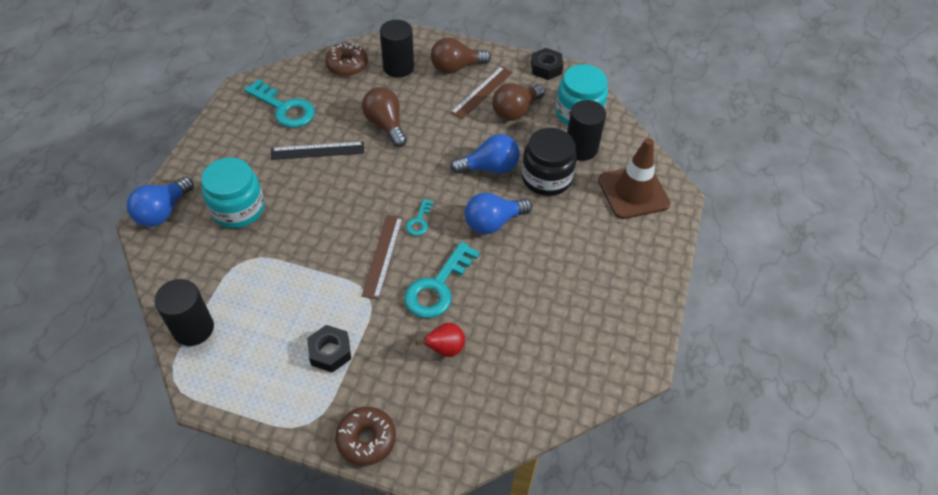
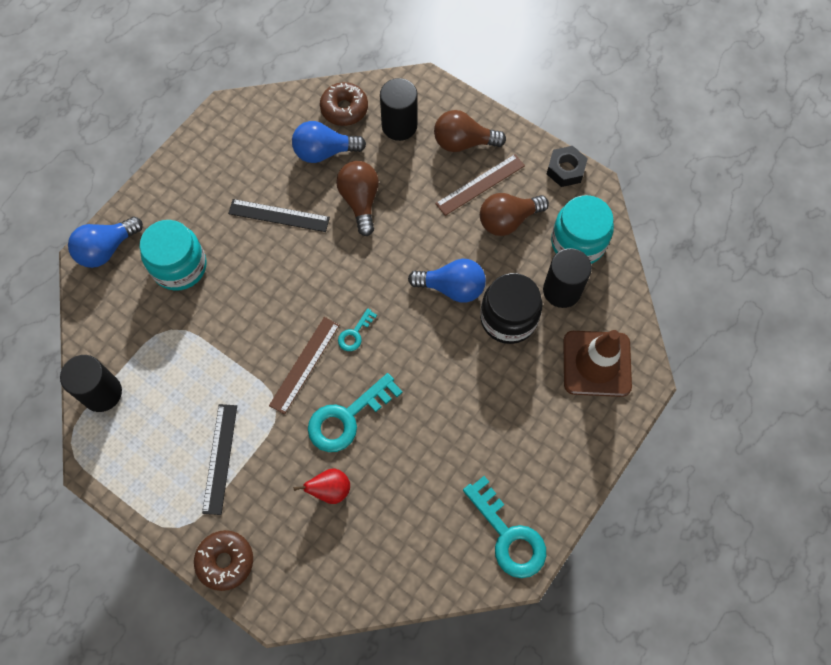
camera: 20 degrees right, 15 degrees up
turquoise key [244,79,315,128] -> turquoise key moved to [463,476,546,578]
black nut [307,325,351,373] -> black ruler [202,404,237,515]
blue light bulb [465,193,532,234] -> blue light bulb moved to [292,121,366,163]

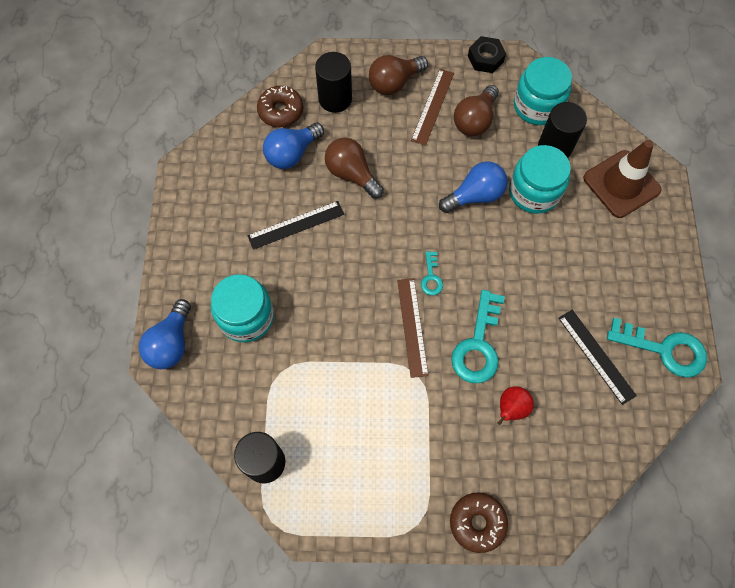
camera: 35 degrees left, 0 degrees up
black ruler [202,404,237,515] -> black ruler moved to [558,310,637,405]
black jar [480,273,542,344] -> turquoise jar [509,145,571,214]

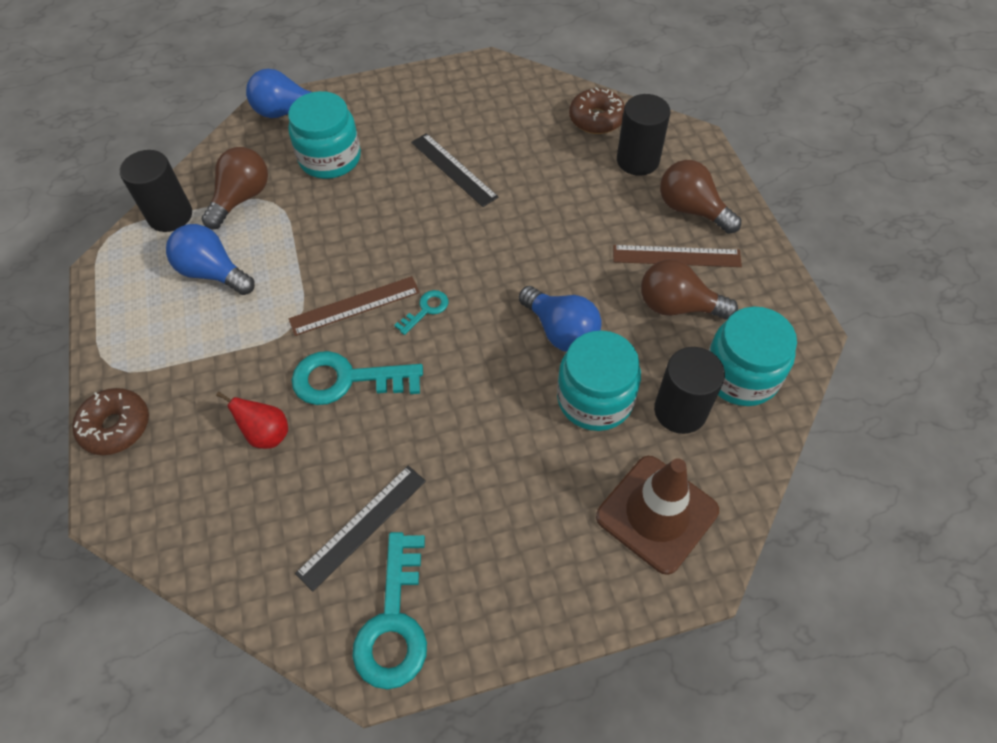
camera: 75 degrees right, 10 degrees down
blue light bulb [263,123,324,169] -> blue light bulb moved to [166,224,255,295]
brown light bulb [325,138,384,199] -> brown light bulb moved to [202,147,268,229]
turquoise key [421,251,443,295] -> turquoise key turned 150 degrees clockwise [394,290,448,335]
black nut [468,36,506,73] -> none

